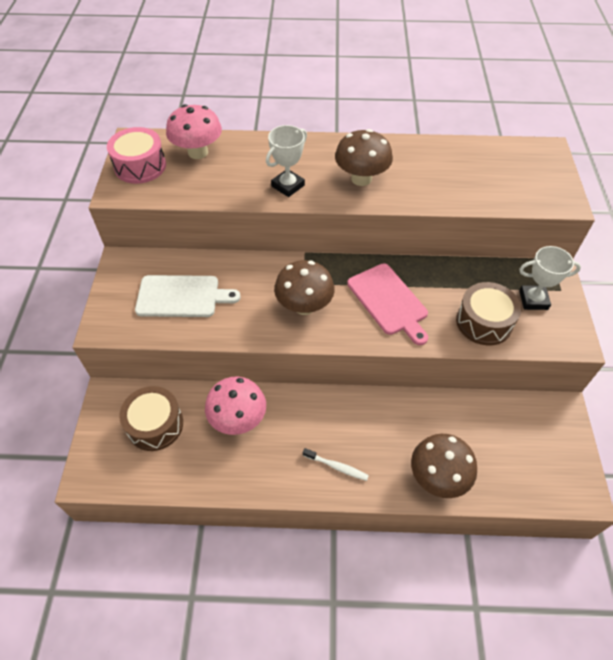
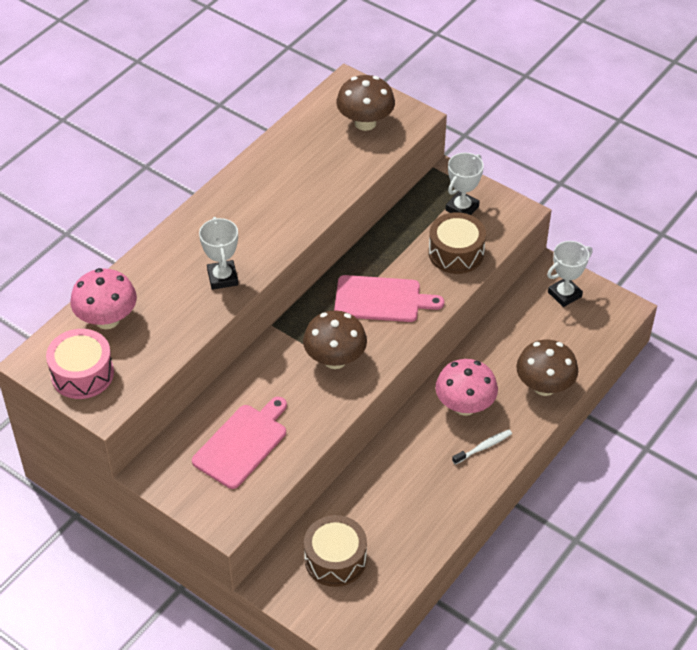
camera: 55 degrees left, 5 degrees down
white cutting board [135,275,241,317] -> pink cutting board [192,397,287,489]
pink mushroom [205,377,266,435] -> pink mushroom moved to [436,359,498,416]
brown mushroom [335,129,393,186] -> brown mushroom moved to [336,75,395,131]
none -> white trophy [547,241,592,307]

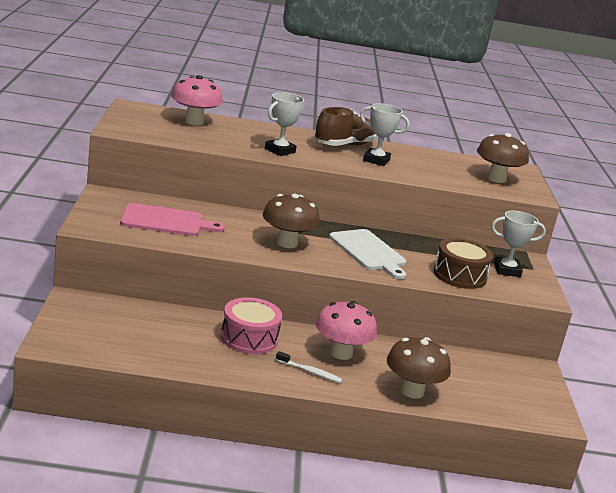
camera: 50 degrees right, 25 degrees down
pink drum [46,329,114,399] -> pink drum moved to [221,297,282,354]
brown drum [304,515,367,587] -> none
pink cutting board [334,275,444,322] -> white cutting board [329,229,407,279]
white trophy [547,241,592,307] -> white trophy moved to [360,103,410,166]
none -> brown shoe [315,107,377,146]

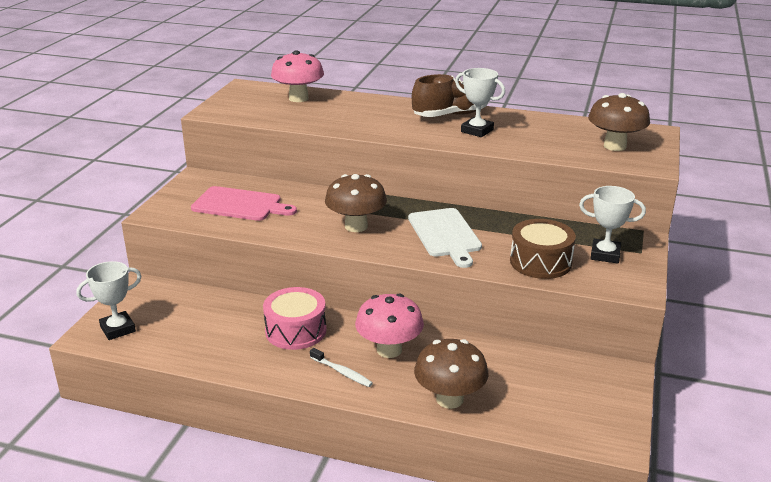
camera: 20 degrees right, 5 degrees up
white trophy [265,92,304,156] -> white trophy moved to [76,261,141,340]

